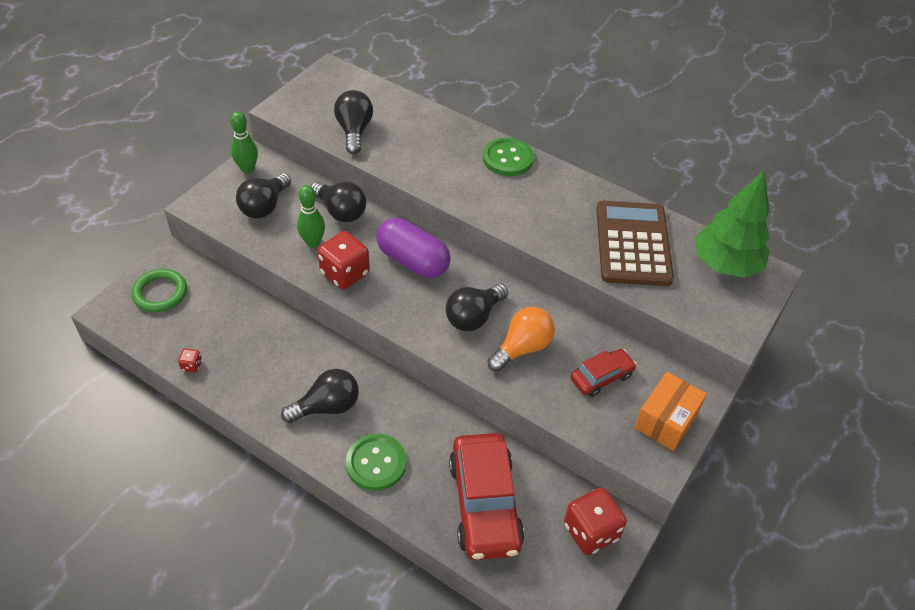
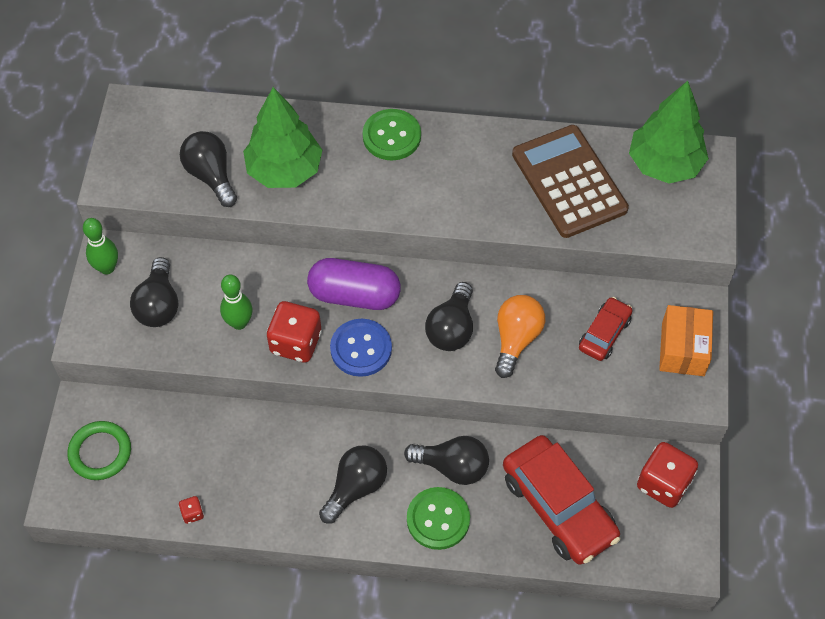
camera: 25 degrees left, 10 degrees up
black light bulb [311,182,366,222] -> black light bulb moved to [404,436,489,485]
none -> green tree [243,87,322,188]
none -> blue button [330,319,392,377]

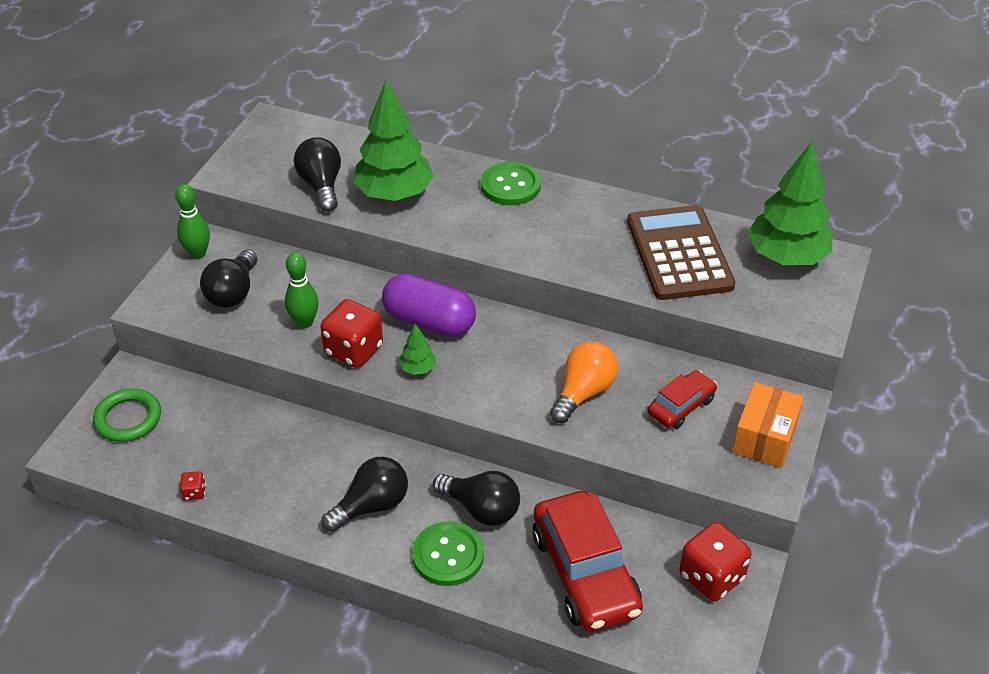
camera: 15 degrees right, 15 degrees down
blue button [330,319,392,377] -> green tree [398,324,436,375]
black light bulb [425,282,473,351] -> none

